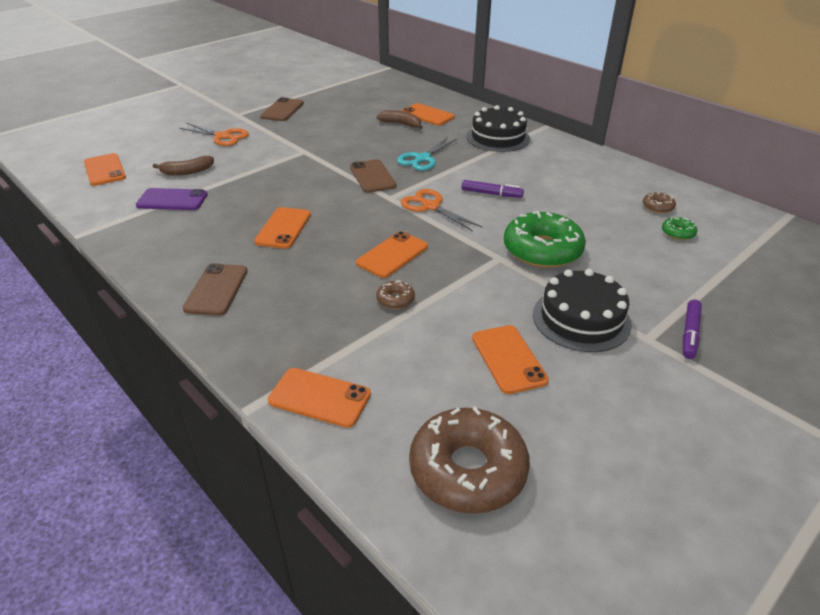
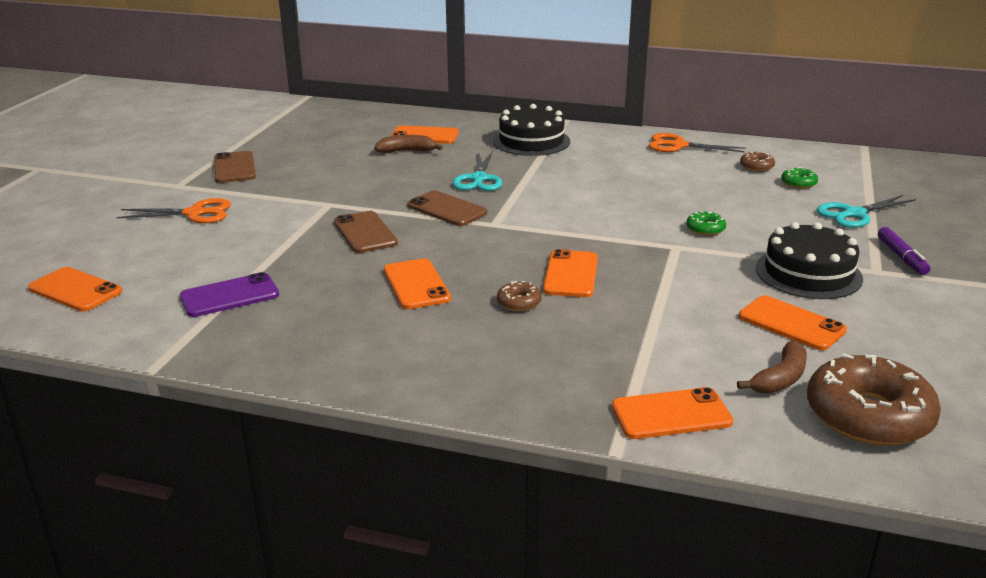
camera: 30 degrees left, 10 degrees down
brown banana [153,156,214,176] -> brown banana moved to [737,341,807,394]
brown phone [183,263,248,316] -> brown phone moved to [334,211,398,253]
brown donut [376,280,415,309] -> brown donut moved to [497,281,542,311]
orange scissors [401,189,482,231] -> orange scissors moved to [648,133,745,152]
purple marker [462,180,524,198] -> none
green donut [504,211,586,268] -> green donut [686,211,726,236], size x0.43
none -> turquoise scissors [816,195,916,228]

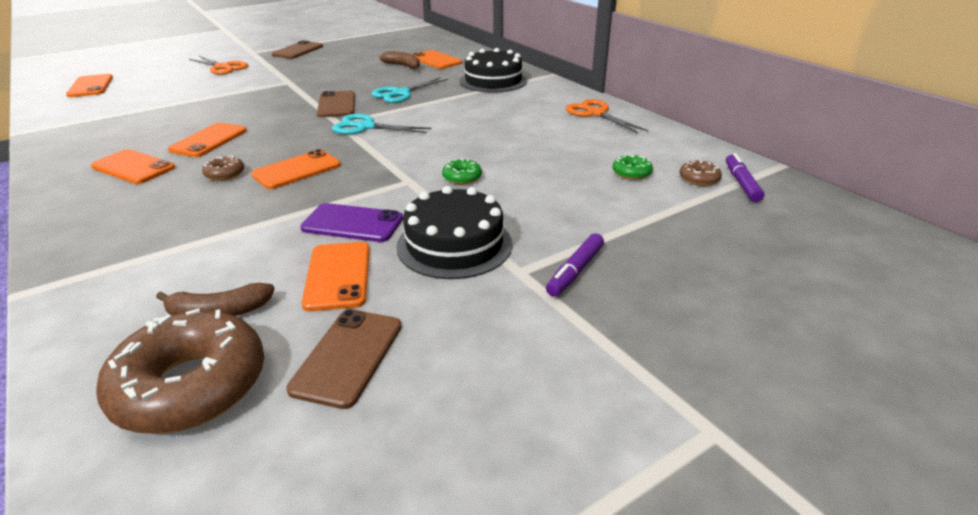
camera: 40 degrees right, 5 degrees up
purple phone [180,272,279,317] -> purple phone moved to [300,203,403,242]
brown phone [334,211,398,253] -> brown phone moved to [286,309,402,409]
orange phone [612,387,733,439] -> orange phone moved to [91,149,175,184]
brown donut [740,152,775,172] -> brown donut moved to [680,161,722,186]
turquoise scissors [816,195,916,228] -> turquoise scissors moved to [332,114,432,135]
none -> purple marker [726,153,765,202]

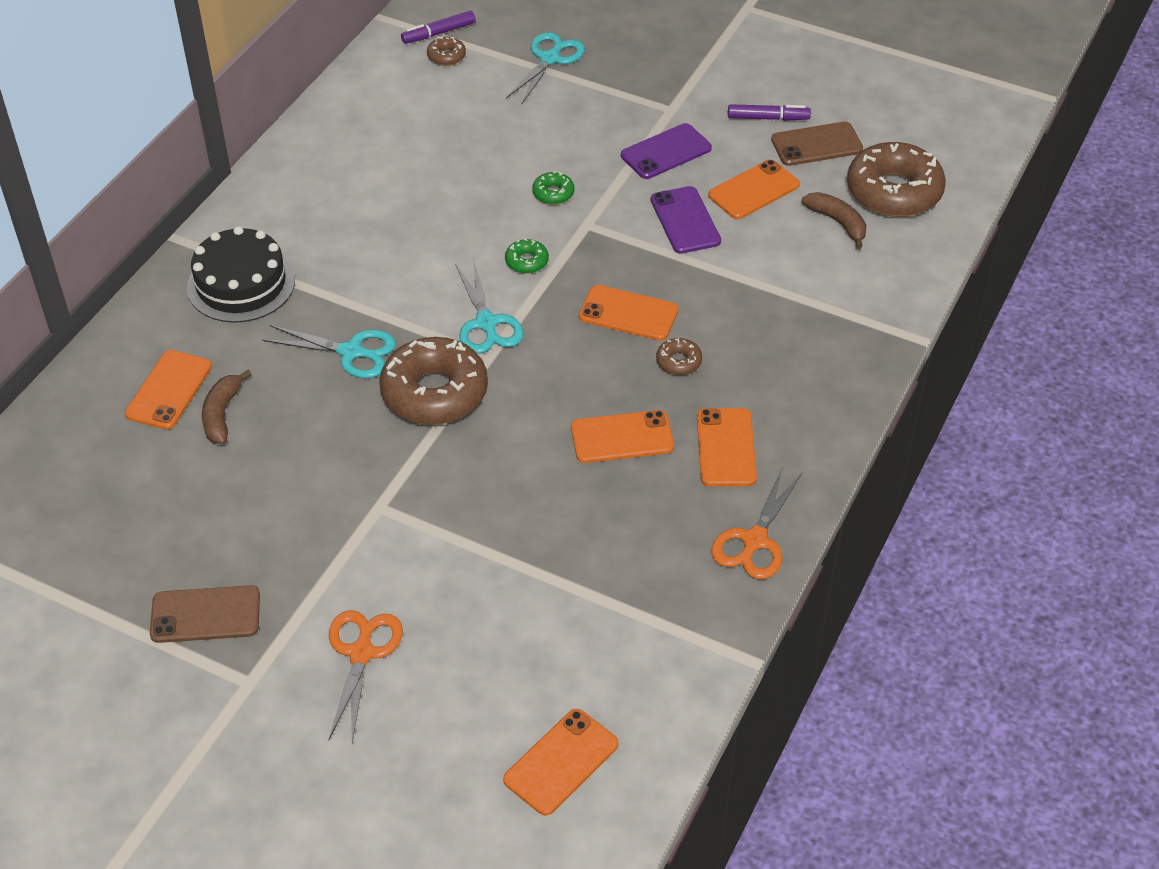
camera: 120 degrees left, 15 degrees up
brown phone [317,91,355,117] -> brown donut [379,337,488,425]
black cake [396,186,513,279] -> purple phone [621,123,712,179]
purple marker [546,233,604,297] -> purple marker moved to [728,104,811,121]
orange scissors [566,99,649,133] -> orange scissors moved to [712,466,802,579]
green donut [613,154,653,180] -> green donut moved to [505,239,549,274]
none -> turquoise scissors [506,32,585,105]

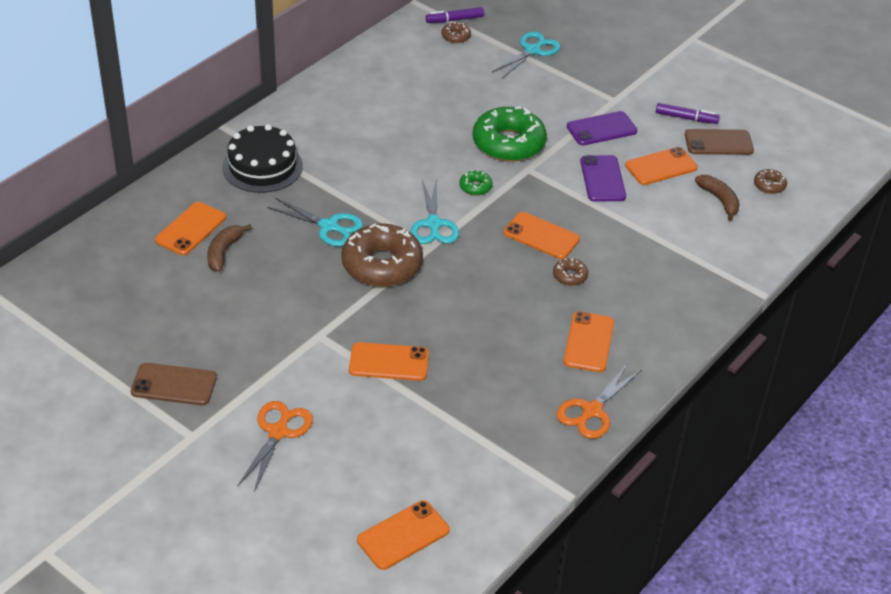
camera: 10 degrees right, 5 degrees down
green donut [532,171,574,205] -> green donut [473,106,547,162], size x2.30
orange phone [571,410,674,463] -> orange phone moved to [349,342,429,381]
brown donut [847,142,946,217] -> brown donut [754,169,787,194], size x0.43

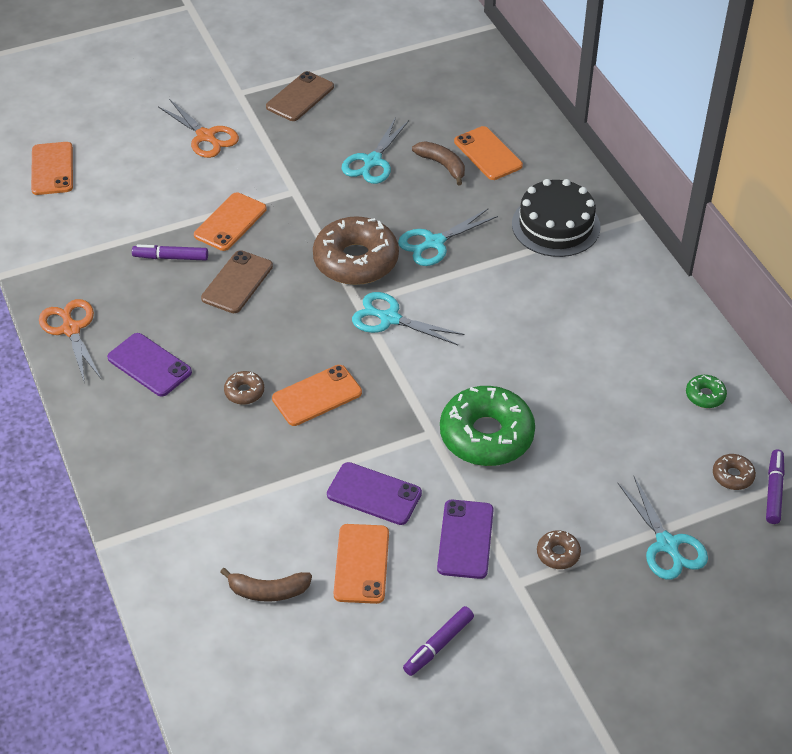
camera: 120 degrees right, 5 degrees up
green donut [459,170,493,196] -> green donut moved to [686,375,727,408]
orange phone [563,311,614,372] -> purple phone [107,333,192,396]
brown phone [685,129,754,155] -> brown phone moved to [201,250,273,313]
brown donut [754,169,787,194] -> brown donut moved to [537,530,581,569]
none -> purple marker [132,245,208,261]
none -> turquoise scissors [342,117,409,184]

